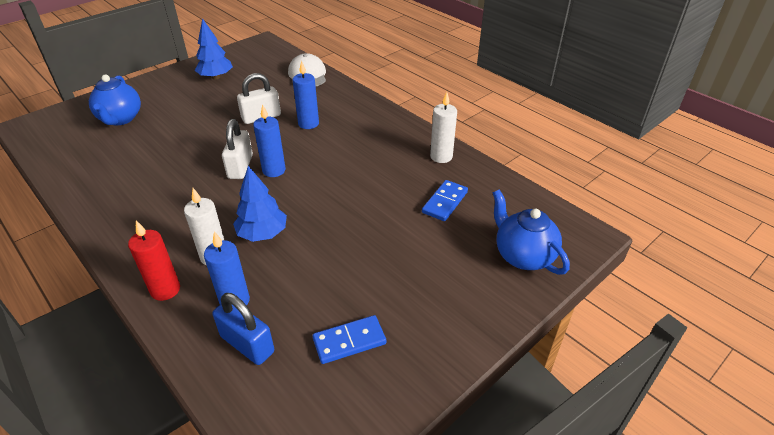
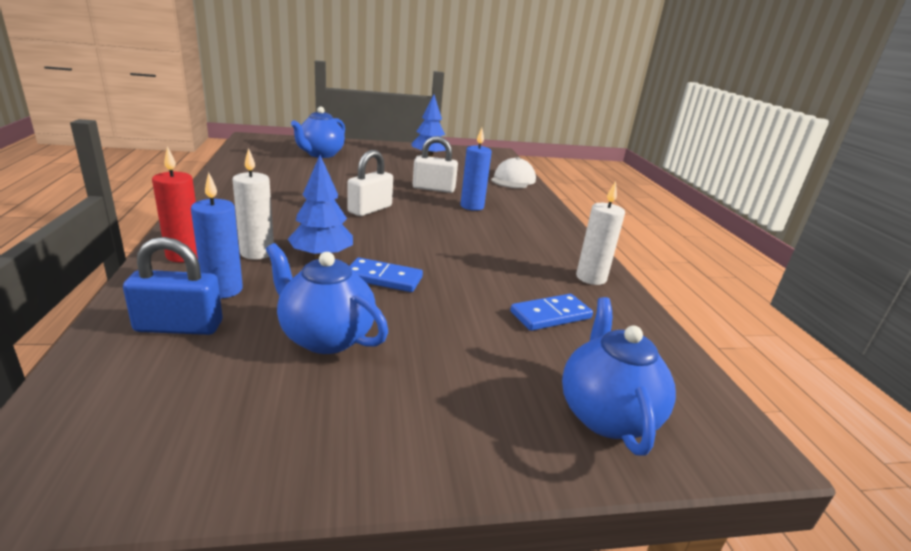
camera: 30 degrees right, 15 degrees down
blue padlock [213,293,274,365] -> blue padlock turned 75 degrees counterclockwise [123,237,222,335]
blue candle [253,104,286,177] -> none
blue domino [313,315,386,364] -> blue domino moved to [350,258,423,292]
none -> blue teapot [266,243,388,354]

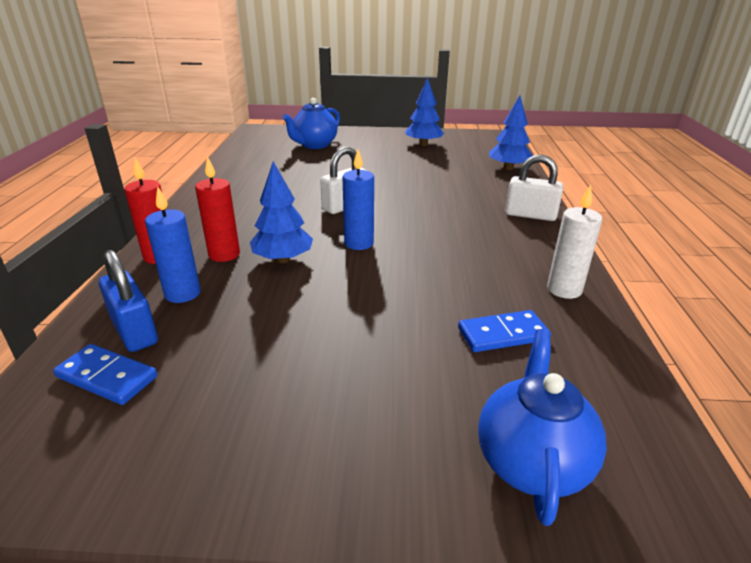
camera: 15 degrees right, 5 degrees up
blue padlock [123,237,222,335] -> blue padlock turned 45 degrees clockwise [99,250,158,352]
white candle [232,148,274,260] -> red candle [195,156,240,262]
blue teapot [266,243,388,354] -> none
blue domino [350,258,423,292] -> blue domino moved to [53,344,157,405]
white padlock [413,136,458,193] -> white padlock moved to [505,155,563,221]
blue candle [460,128,492,211] -> blue candle moved to [343,149,374,250]
white cap [491,157,536,188] -> blue tree [489,95,532,170]

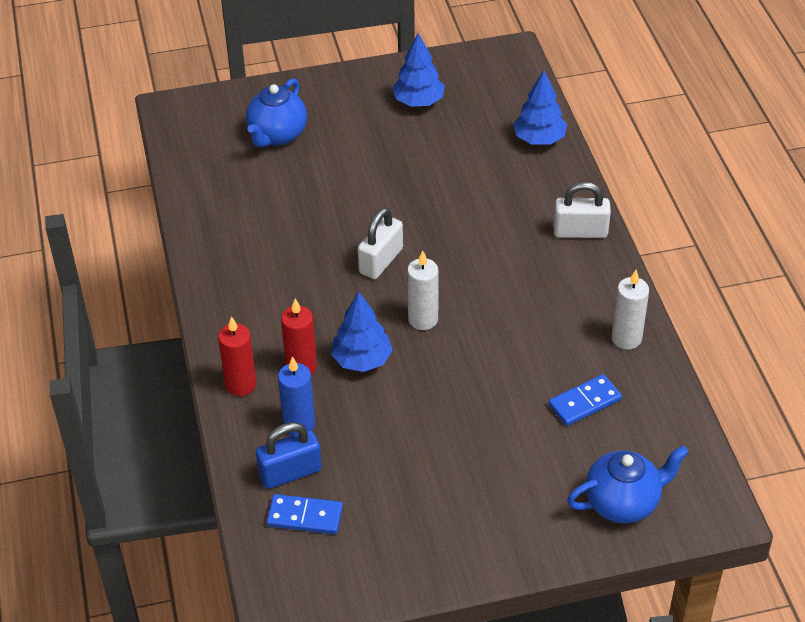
camera: 15 degrees left, 15 degrees up
blue padlock [99,250,158,352] -> blue padlock turned 60 degrees counterclockwise [256,422,322,489]
blue candle [343,149,374,250] -> white candle [407,250,438,330]
blue teapot [478,329,607,526] -> blue teapot turned 75 degrees clockwise [567,445,689,523]

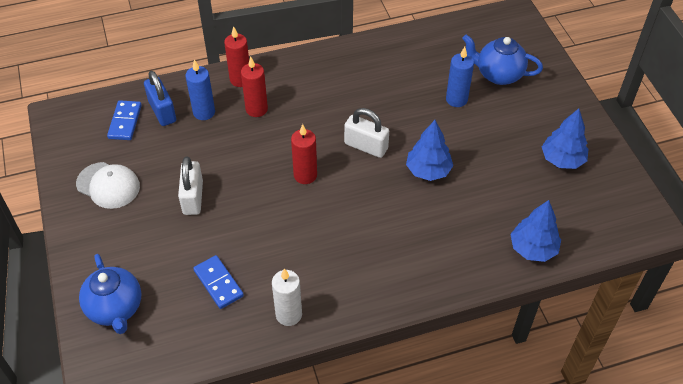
camera: 85 degrees right, 5 degrees up
blue tree [331,292,393,372] -> blue tree moved to [406,120,453,181]
white candle [407,250,438,330] -> red candle [291,124,317,184]
white padlock [553,182,611,238] -> white padlock moved to [178,156,203,215]
none -> white cap [76,162,140,209]
none -> blue candle [446,47,474,107]

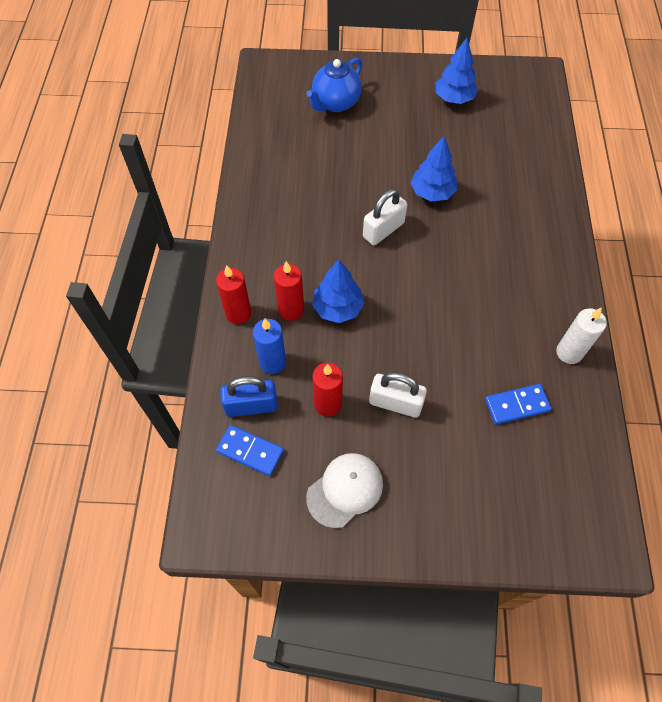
camera: 70 degrees left, 10 degrees up
blue teapot [79,254,141,334] -> none
red candle [291,124,317,184] -> red candle moved to [313,363,343,417]
blue candle [446,47,474,107] -> none
blue tree [510,200,561,262] -> blue tree moved to [312,260,364,323]

